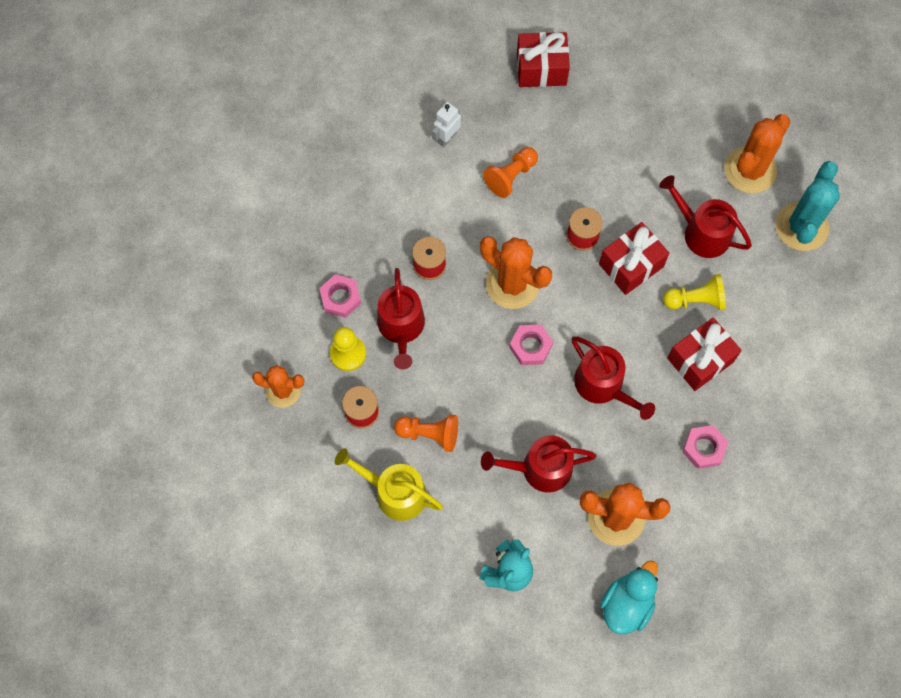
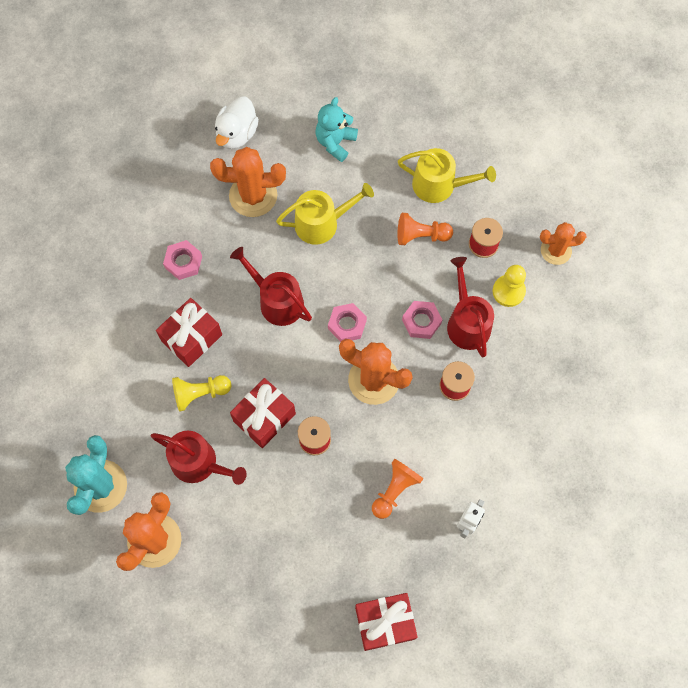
camera: 170 degrees right, 0 degrees up
pink nut [319,274,361,318] -> pink nut moved to [402,301,442,339]
red watering can [481,435,596,492] -> yellow watering can [276,183,374,245]
turquoise duck [600,560,658,634] -> white duck [215,96,259,149]

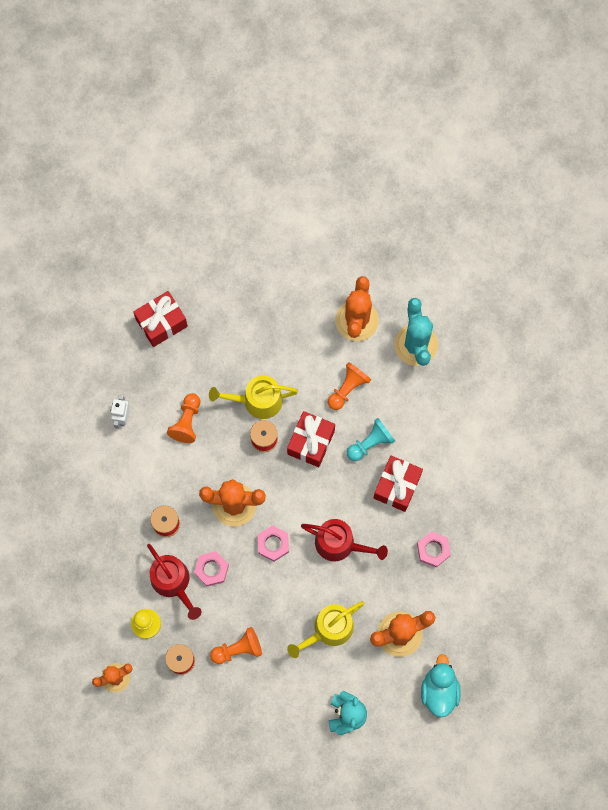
camera: 160 degrees right, 5 degrees up
red watering can [151,431,247,485] -> orange pawn [328,362,371,410]
yellow pawn [172,375,231,412] -> turquoise pawn [347,418,395,461]
white duck [215,96,259,149] -> turquoise duck [421,654,461,717]
yellow watering can [398,148,496,203] -> yellow watering can moved to [209,375,298,419]

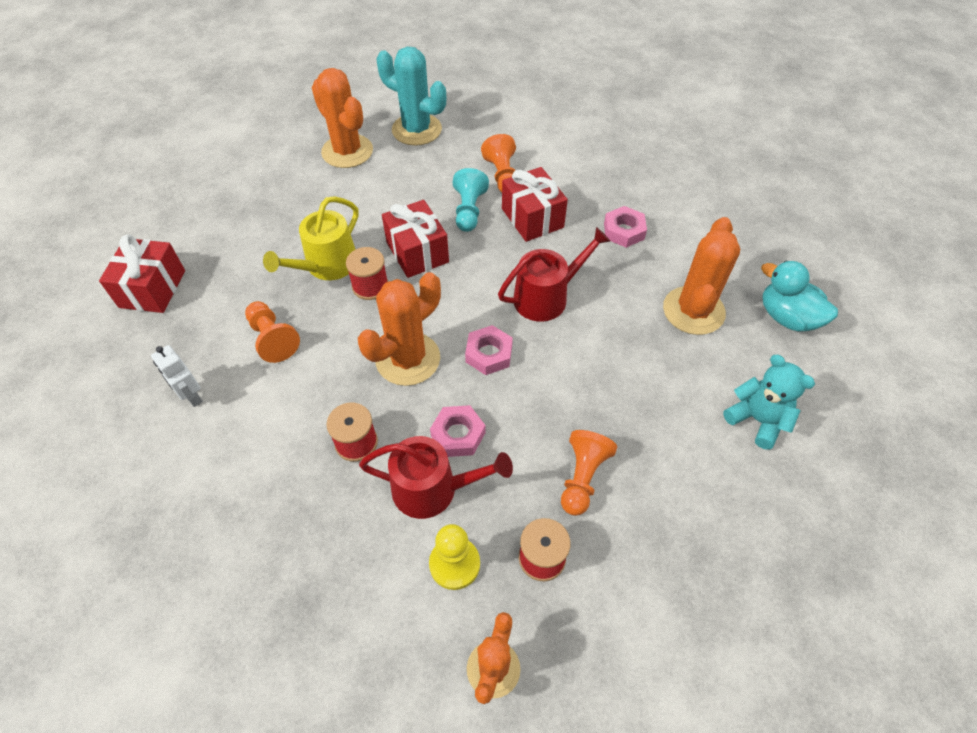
camera: 50 degrees left, 20 degrees down
yellow watering can [287,601,364,658] -> none
orange pawn [328,362,371,410] -> orange pawn moved to [481,134,516,192]

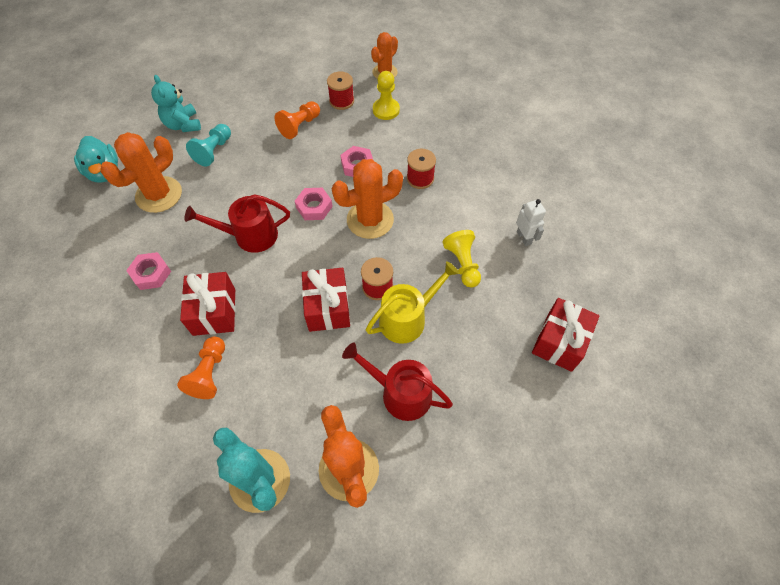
camera: 160 degrees left, 5 degrees up
orange pawn [245,301,300,363] -> yellow pawn [443,230,481,288]
red watering can [359,436,513,519] -> red watering can moved to [342,343,453,421]
turquoise pawn [453,168,489,232] -> turquoise pawn moved to [186,124,231,167]

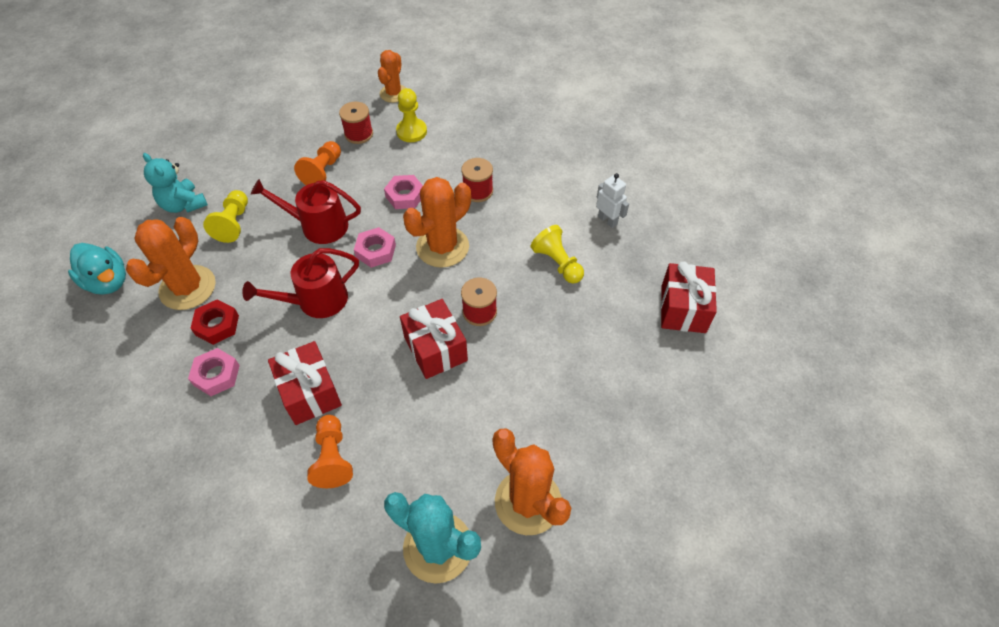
camera: 20 degrees left, 5 degrees down
turquoise pawn [186,124,231,167] -> yellow pawn [203,190,248,243]
red watering can [342,343,453,421] -> red watering can moved to [251,179,361,244]
yellow watering can [366,261,459,344] -> none
none -> red nut [190,300,239,345]

